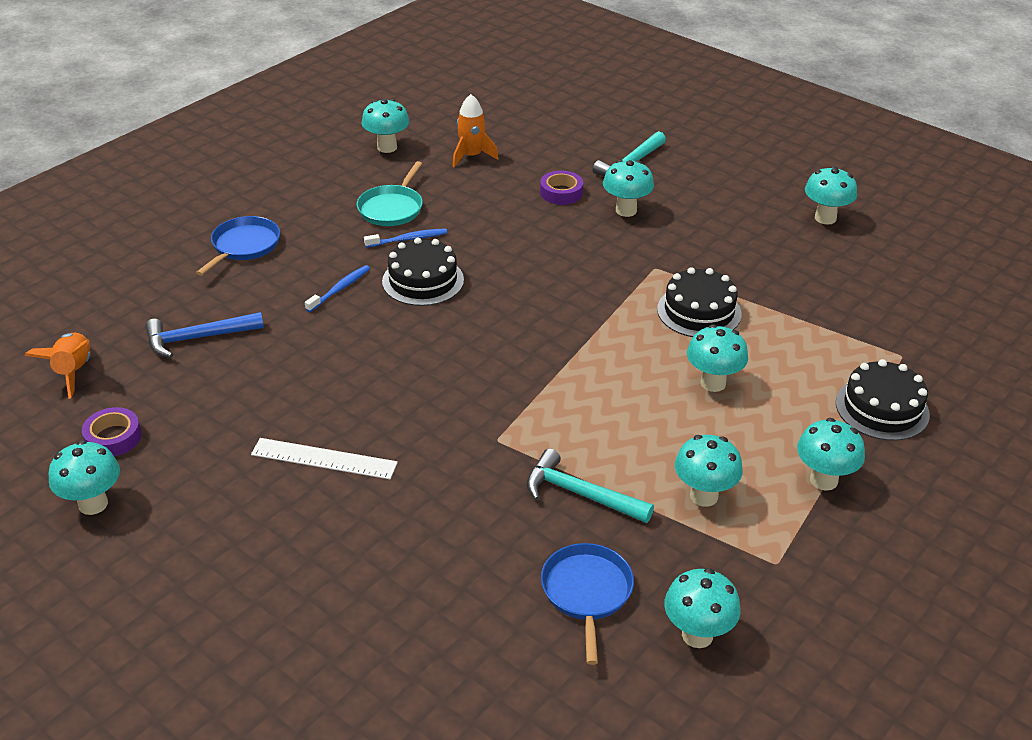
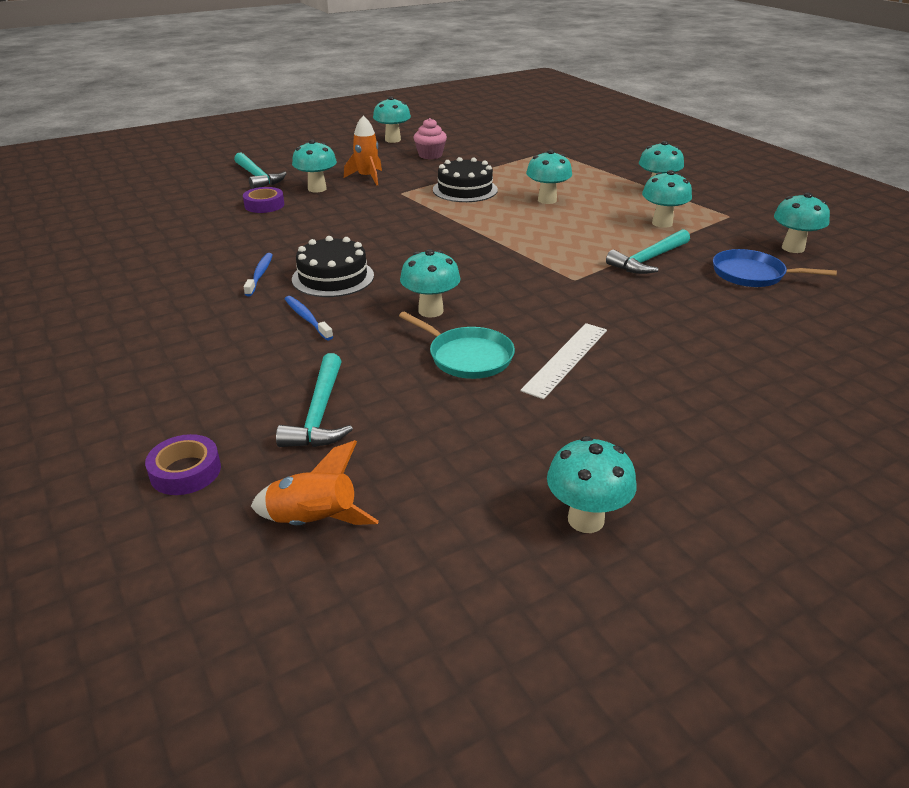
camera: 70 degrees left, 5 degrees down
purple tape [82,407,142,456] -> purple tape moved to [145,434,221,495]
blue hammer [145,312,264,358] -> turquoise hammer [276,353,353,447]
blue pan [196,216,280,276] -> none
turquoise pan [357,161,423,226] -> turquoise pan moved to [399,312,515,379]
turquoise mushroom [362,99,410,153] -> turquoise mushroom moved to [400,249,461,318]
orange rocket [452,94,499,167] -> orange rocket moved to [344,116,382,185]
black cake [836,359,930,441] -> none
none -> pink cupcake [414,118,447,159]

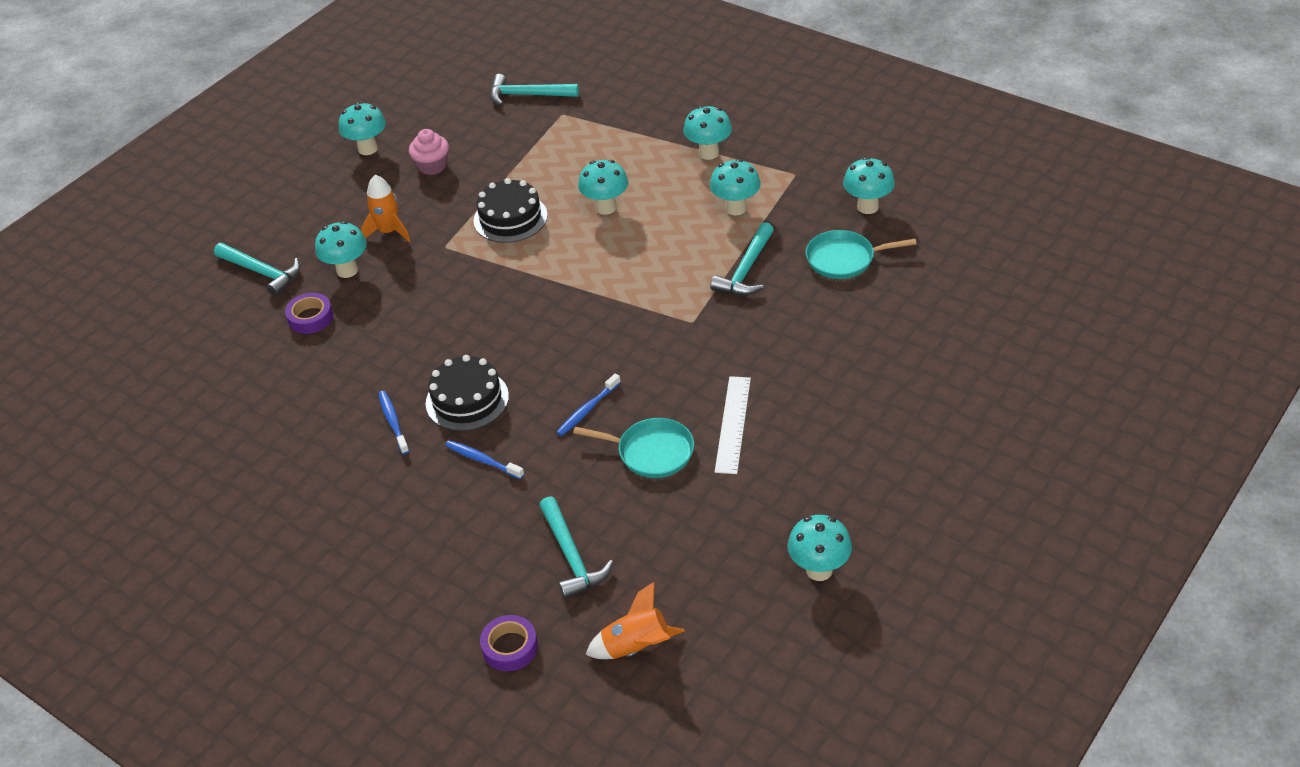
camera: 20 degrees left, 10 degrees up
turquoise mushroom [400,249,461,318] -> blue toothbrush [556,374,621,436]
blue pan [713,249,837,287] -> turquoise pan [805,230,917,279]
none -> turquoise hammer [490,74,579,105]

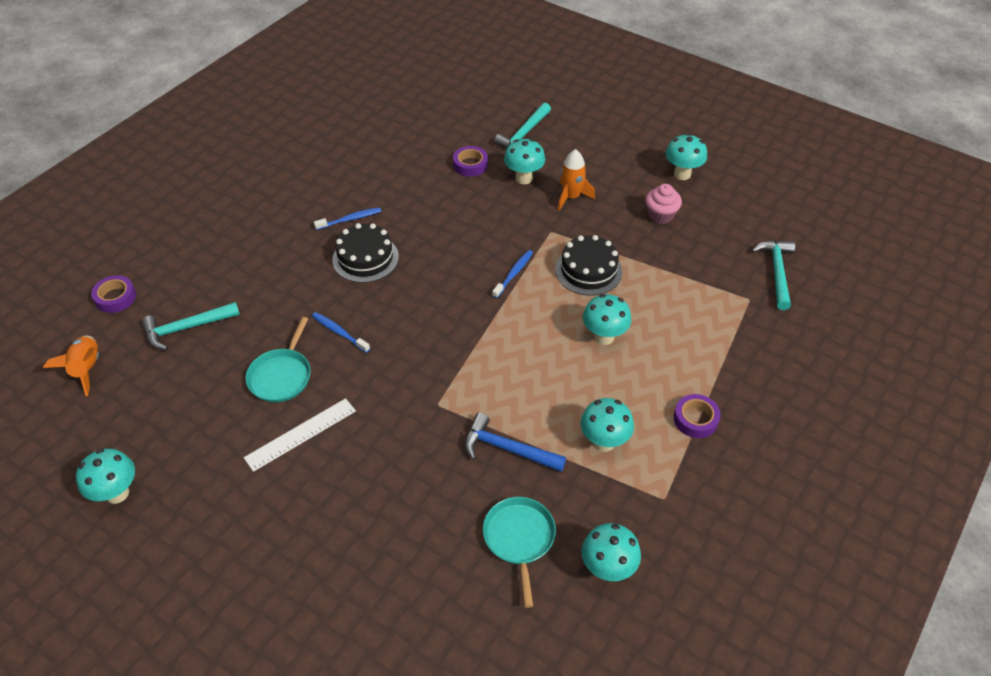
camera: 85 degrees right, 5 degrees up
blue toothbrush [445,440,524,479] -> blue toothbrush moved to [492,250,533,298]
turquoise mushroom [683,106,732,160] -> purple tape [674,394,721,438]
turquoise hammer [711,222,774,295] -> blue hammer [465,413,566,472]
white ruler [715,376,751,474] -> white ruler turned 45 degrees counterclockwise [244,398,356,472]

